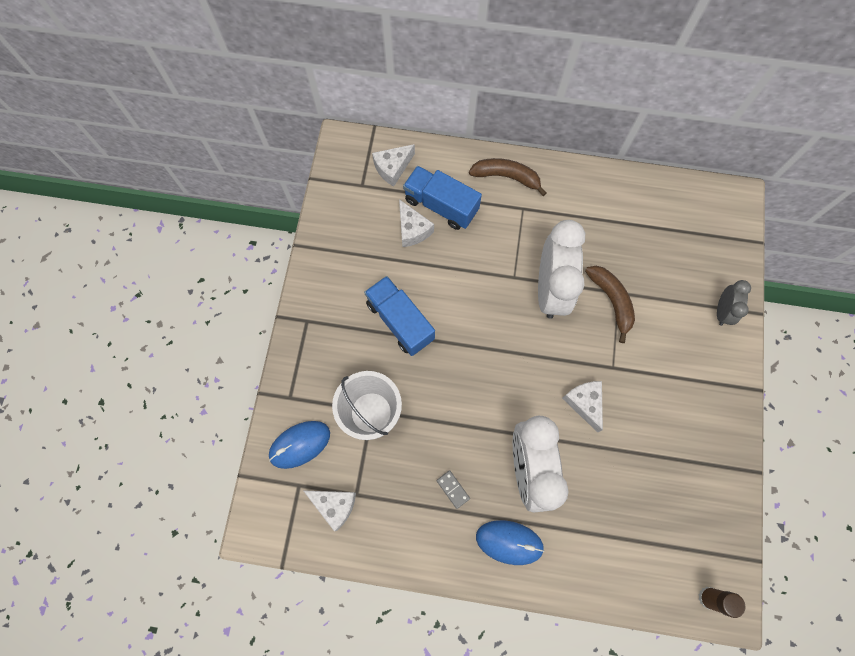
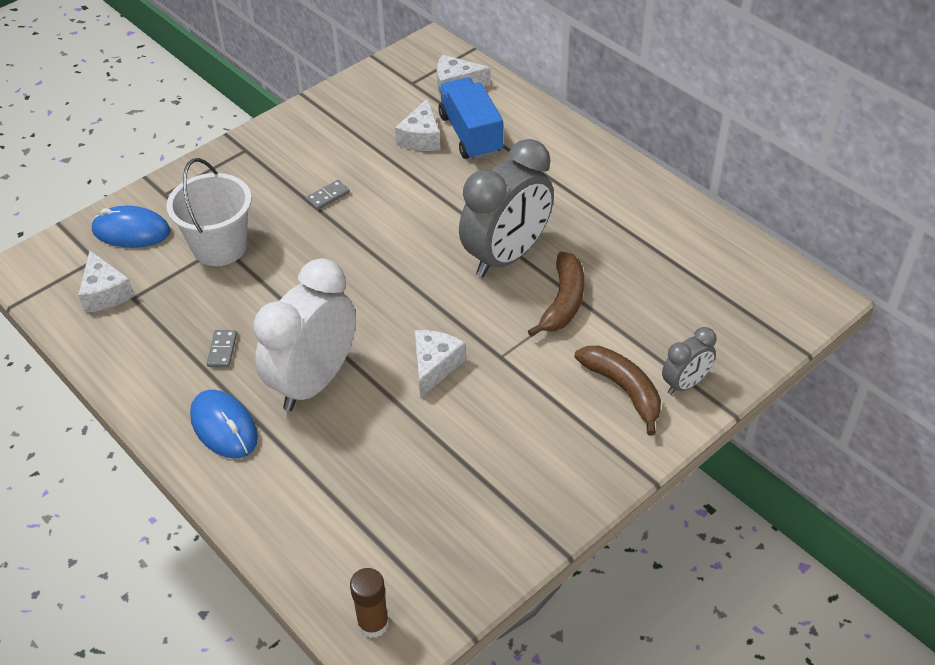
camera: 40 degrees right, 25 degrees down
blue truck [364,276,435,356] -> grey domino [306,180,350,210]
brown banana [469,158,547,196] -> brown banana moved to [574,346,661,436]
white clock [538,220,585,319] -> grey clock [459,139,554,277]

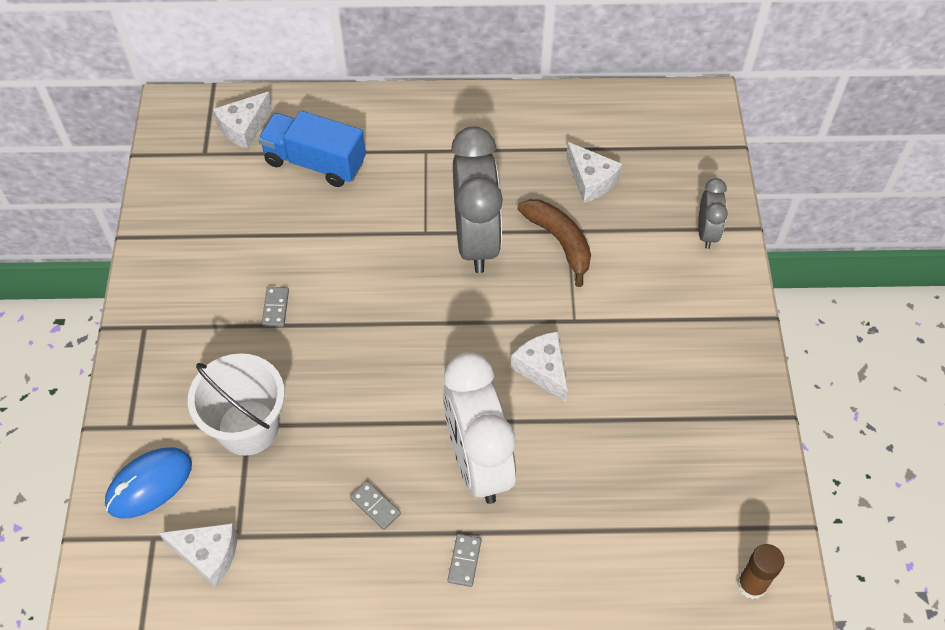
camera: 50 degrees left, 10 degrees up
blue mouse [190,390,258,458] -> grey domino [448,534,481,587]
white cheese [395,98,440,151] -> white cheese moved to [566,142,622,203]
brown banana [574,346,661,436] -> none

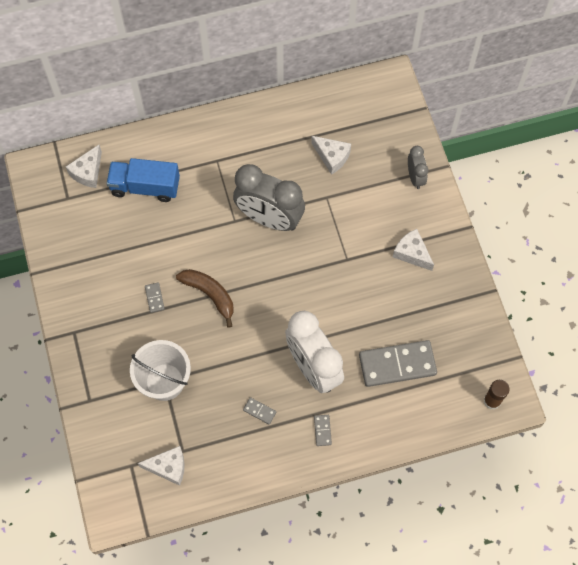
camera: 15 degrees left, 10 degrees up
blue mouse [105,447,192,519] -> none
grey clock [451,126,503,273] -> grey clock turned 135 degrees clockwise [233,164,305,231]
white cheese [511,331,568,402] -> white cheese moved to [393,229,434,271]
brown banana [517,199,591,287] -> brown banana moved to [176,269,234,328]
none -> grey domino [359,340,437,387]

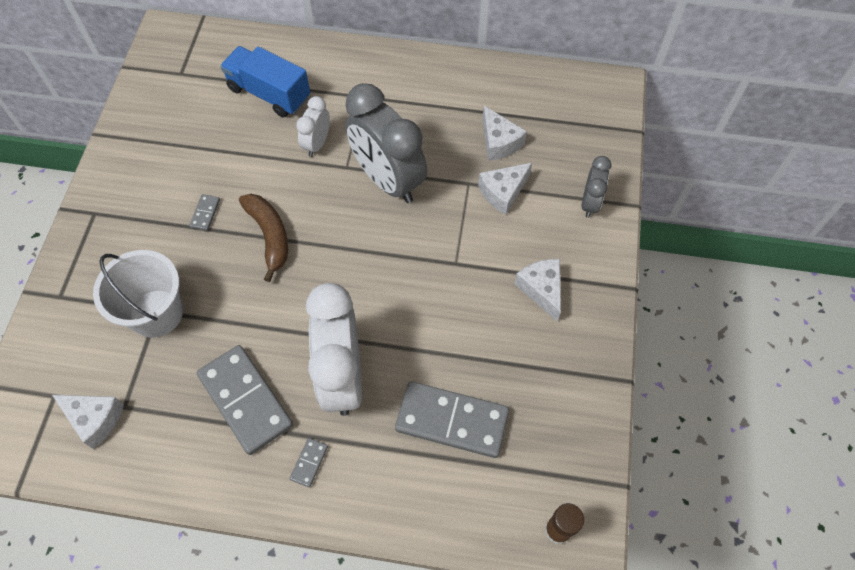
camera: 25 degrees right, 5 degrees down
white cheese [66,145,102,188] -> white cheese moved to [478,163,532,215]
grey domino [243,397,276,424] -> grey domino [197,345,293,455], size x2.40
none -> white clock [296,96,330,157]

